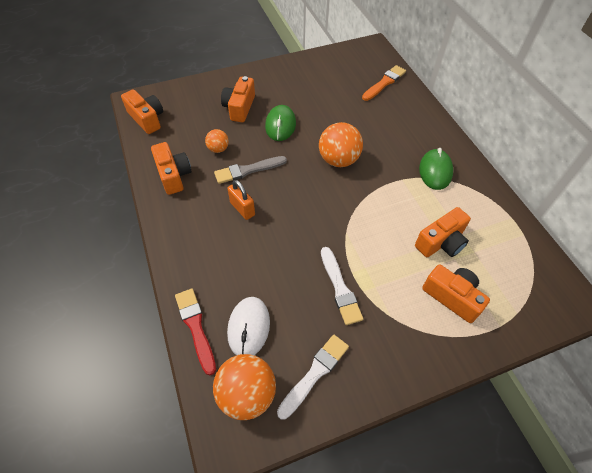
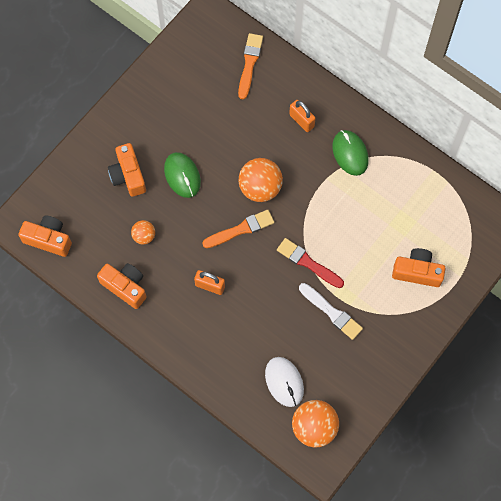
camera: 30 degrees left, 15 degrees up
red brush [175,288,216,375] -> red brush moved to [277,238,344,288]
grey brush [214,156,287,184] -> none
white brush [277,335,349,420] -> none
orange camera [415,207,471,257] -> none
none -> orange brush [202,210,274,248]
none -> orange padlock [289,100,316,132]

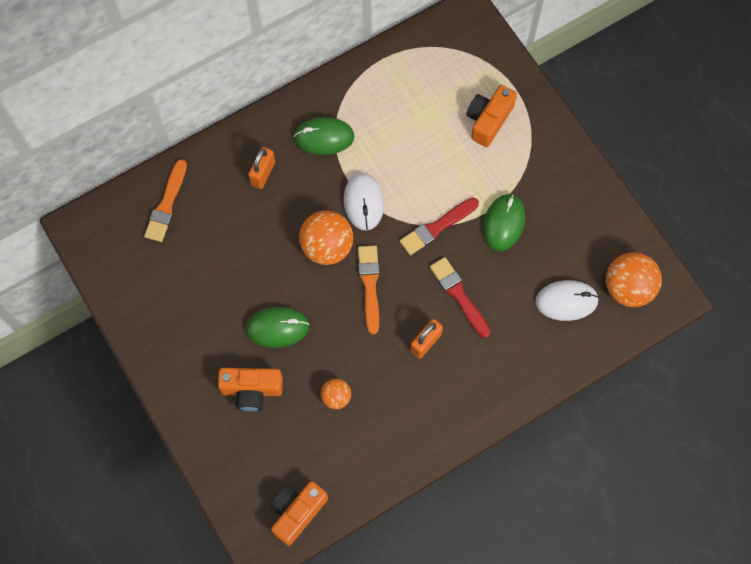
camera: 70 degrees left, 0 degrees up
orange camera [97,263,146,309] -> none
orange brush [238,33,263,99] -> orange brush turned 105 degrees counterclockwise [144,159,187,242]
orange padlock [289,100,316,132] -> orange padlock turned 45 degrees counterclockwise [248,147,275,189]
white brush [299,283,363,340] -> green mouse [483,194,525,251]
none -> white mouse [344,173,384,230]
none -> red brush [430,257,490,338]

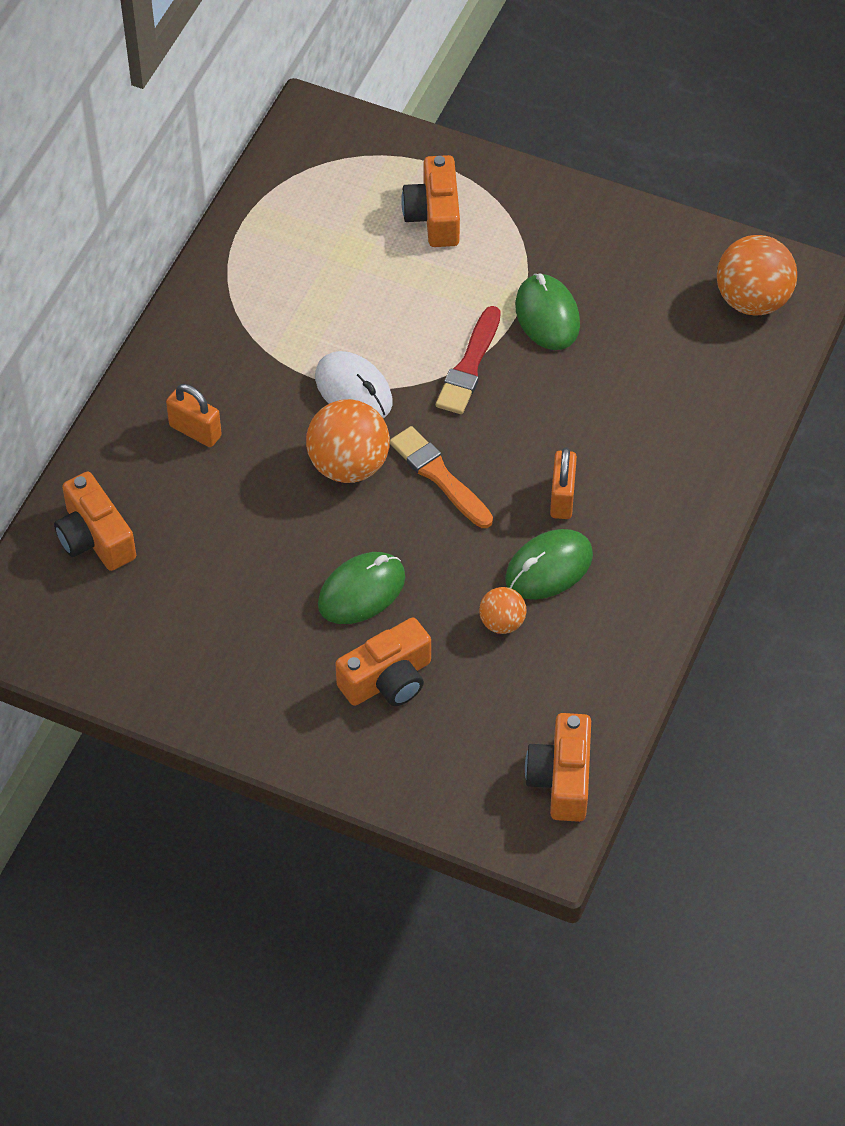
camera: 35 degrees left, 15 degrees down
orange brush [144,159,187,242] -> orange camera [54,472,136,571]
orange padlock [248,147,275,189] -> orange padlock turned 45 degrees counterclockwise [166,384,222,447]
green mouse [294,117,355,155] -> green mouse moved to [505,529,593,599]
red brush [430,257,490,338] -> none
white mouse [535,280,599,321] -> none

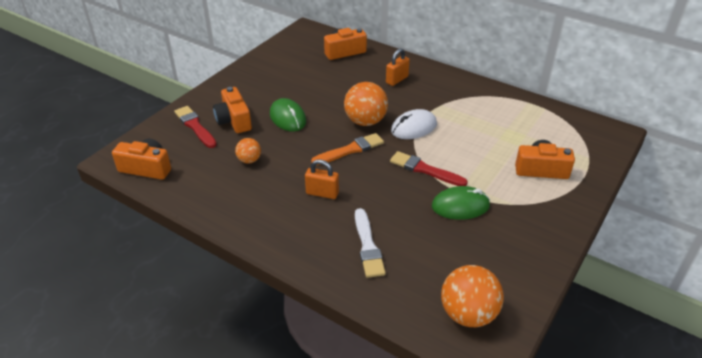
camera: 100 degrees right, 15 degrees down
green mouse [505,529,593,599] -> none
none -> red brush [174,106,217,148]
none -> white brush [355,208,386,278]

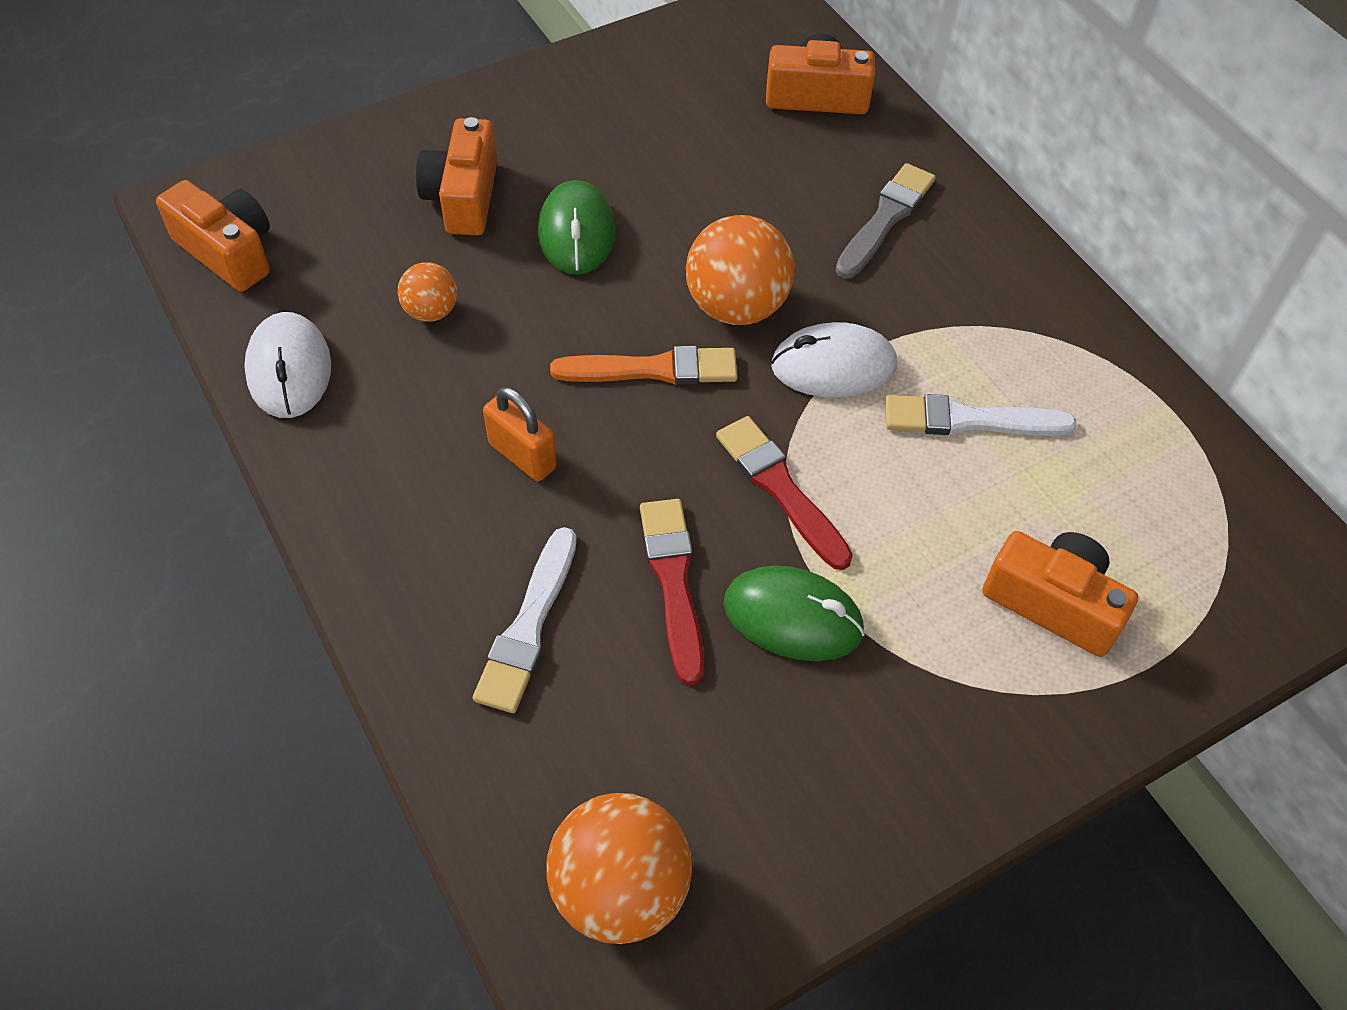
camera: 25 degrees right, 15 degrees up
red brush [174,106,217,148] -> red brush moved to [640,499,704,685]
orange padlock [386,48,410,86] -> grey brush [835,163,936,279]
none -> white mouse [244,312,331,418]
none -> white brush [885,394,1077,436]

